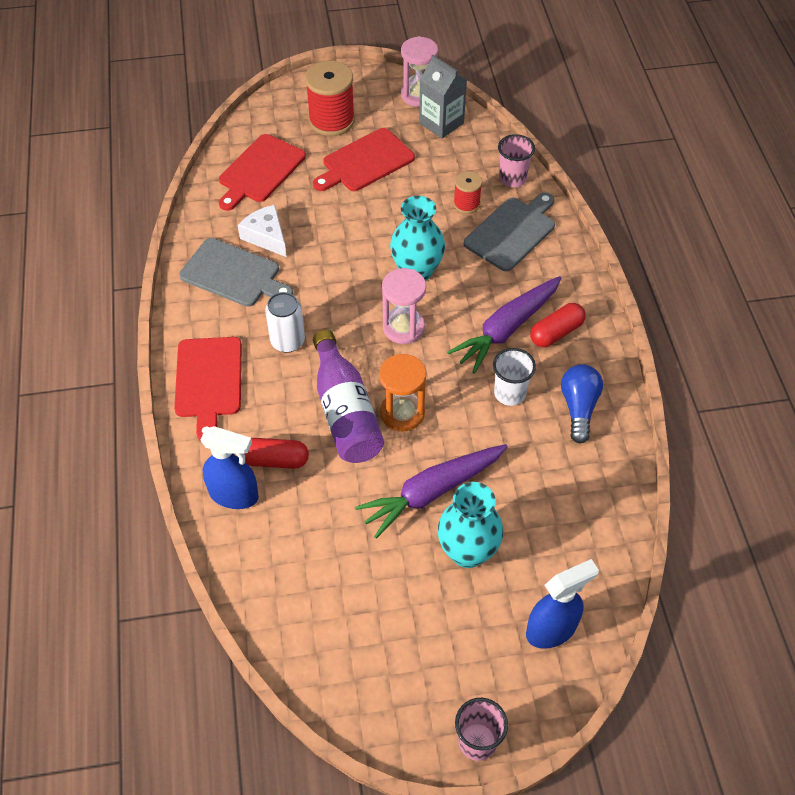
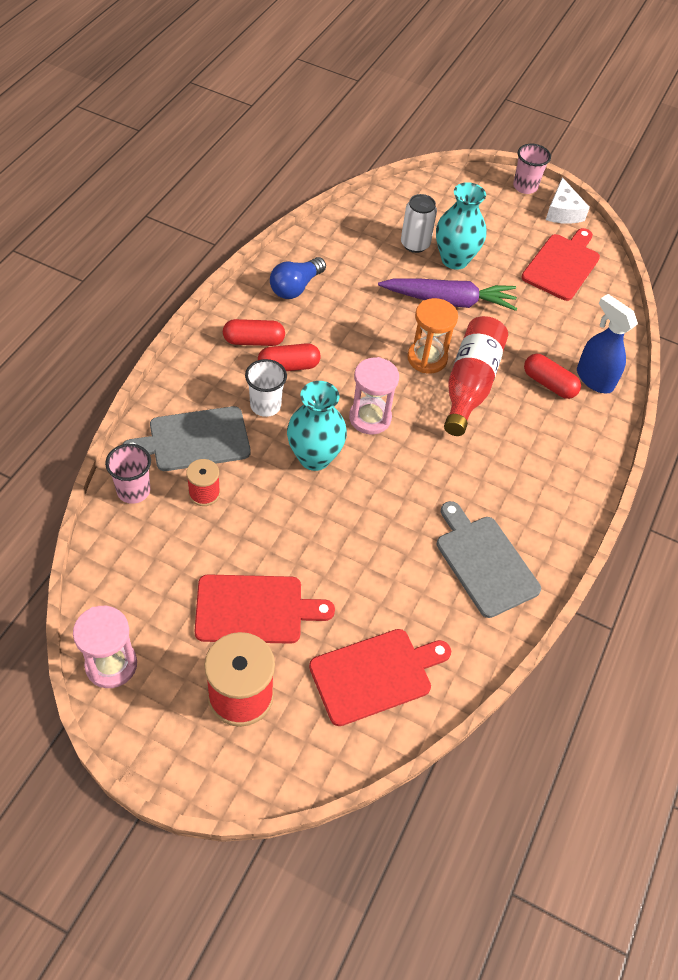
camera: 150 degrees left, 0 degrees up
red cutting board [174,337,242,441] -> red cutting board moved to [521,228,600,301]
white cheese [238,205,287,257] -> white cheese moved to [546,177,590,224]
white can [265,292,305,353] -> white can moved to [401,194,437,253]
purple bottle [313,330,384,463] -> red bottle [444,316,508,436]
grey carton [419,55,467,139] -> none
purple carrot [447,276,561,374] -> red capsule [258,343,321,371]
white cup [493,348,536,406] -> white cup moved to [245,359,287,417]
blue spray bottle [526,559,599,649] -> none

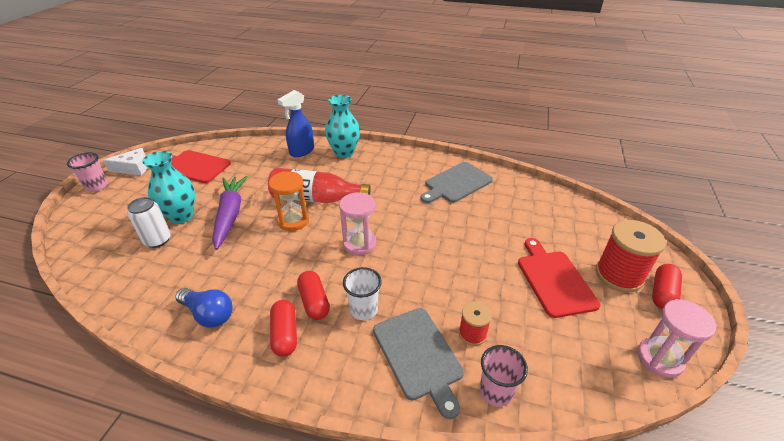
camera: 95 degrees left, 15 degrees down
turquoise vase [287,381,347,471] -> turquoise vase moved to [325,95,360,158]
red cutting board [309,629,451,726] -> none
red capsule [524,354,581,399] -> red capsule moved to [652,264,682,309]

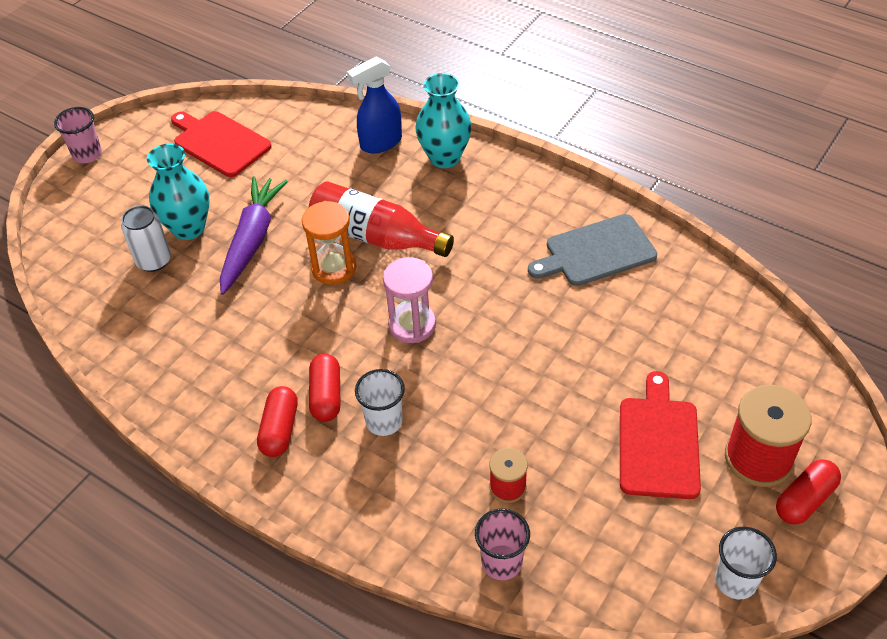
camera: 20 degrees right, 10 degrees up
white cheese [103,148,148,176] -> none
blue light bulb [175,288,233,328] -> none
grey cutting board [373,308,464,419] -> none
pink hourglass [637,299,717,378] -> white cup [715,527,777,599]

